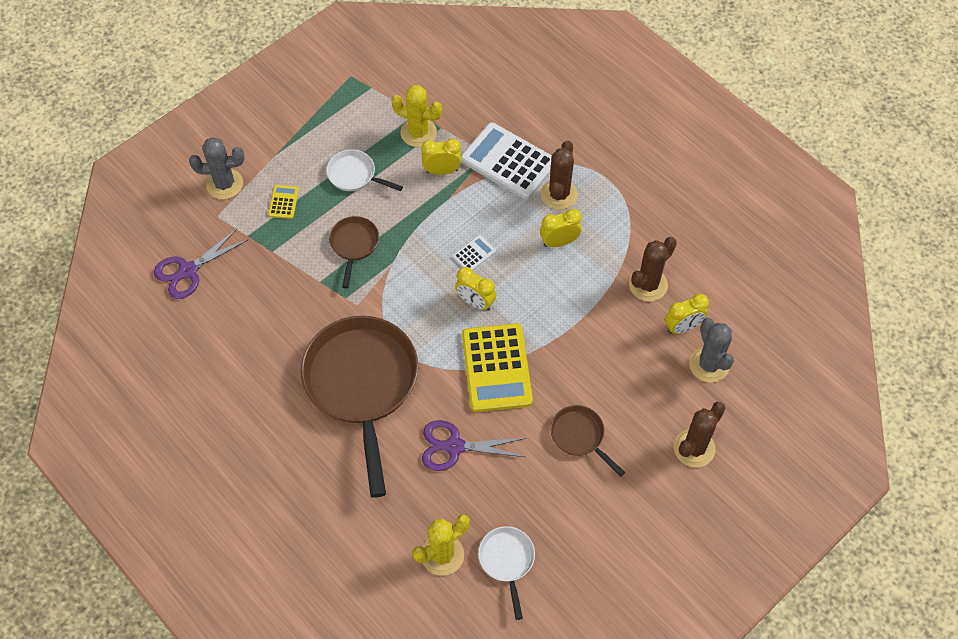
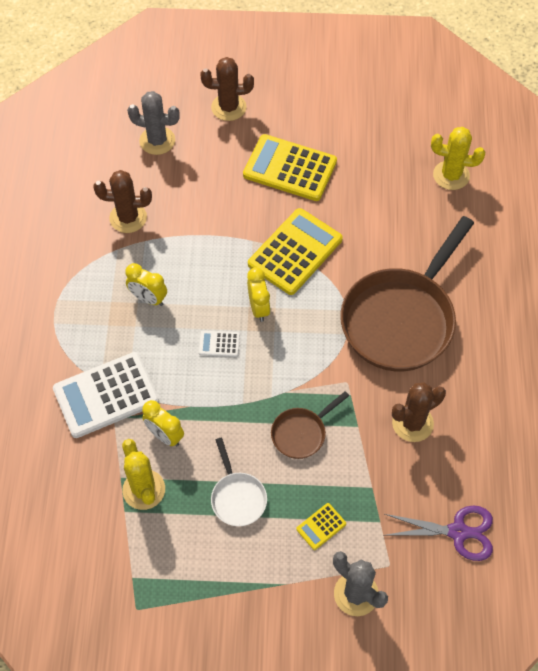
camera: 135 degrees left, 0 degrees up
purple scissors [422,420,526,471] -> none
white calculator [461,122,552,199] -> white calculator turned 75 degrees clockwise [53,352,159,438]
white pan [478,526,535,620] -> none
brown cactus [540,140,578,210] -> brown cactus moved to [392,382,446,442]
brown pan [550,405,625,477] -> yellow calculator [243,134,337,201]
yellow clock [665,294,709,334] -> none
grey cactus [689,318,734,383] -> grey cactus turned 75 degrees clockwise [127,91,180,155]

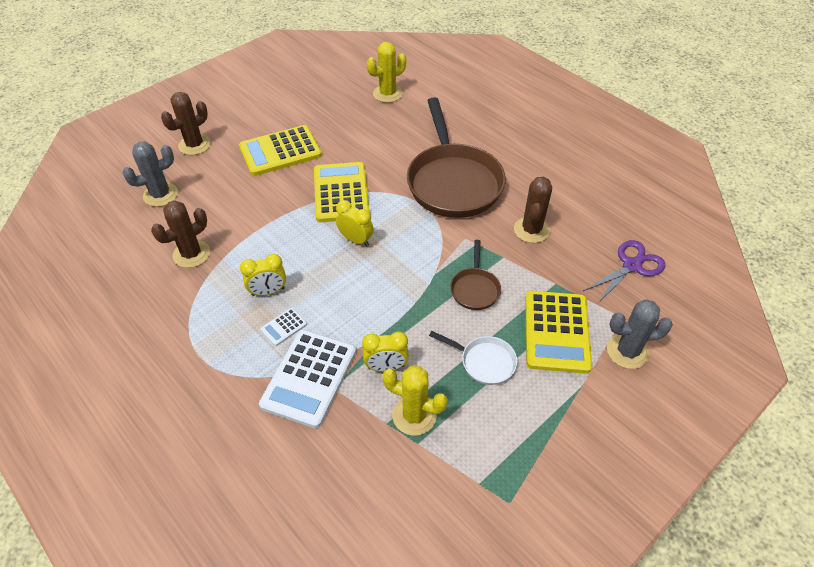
camera: 45 degrees left, 10 degrees down
white calculator [199,331,240,357] -> white calculator moved to [260,308,307,346]
yellow calculator [296,503,346,550] -> yellow calculator [525,291,592,374], size x2.27

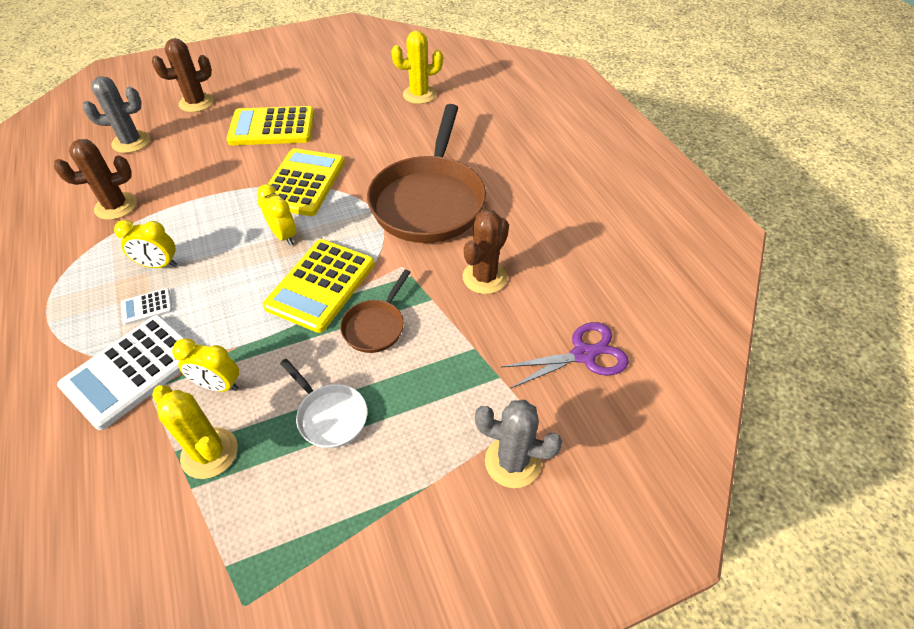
camera: 20 degrees right, 0 degrees up
yellow calculator [525,291,592,374] -> yellow calculator moved to [263,239,375,333]

